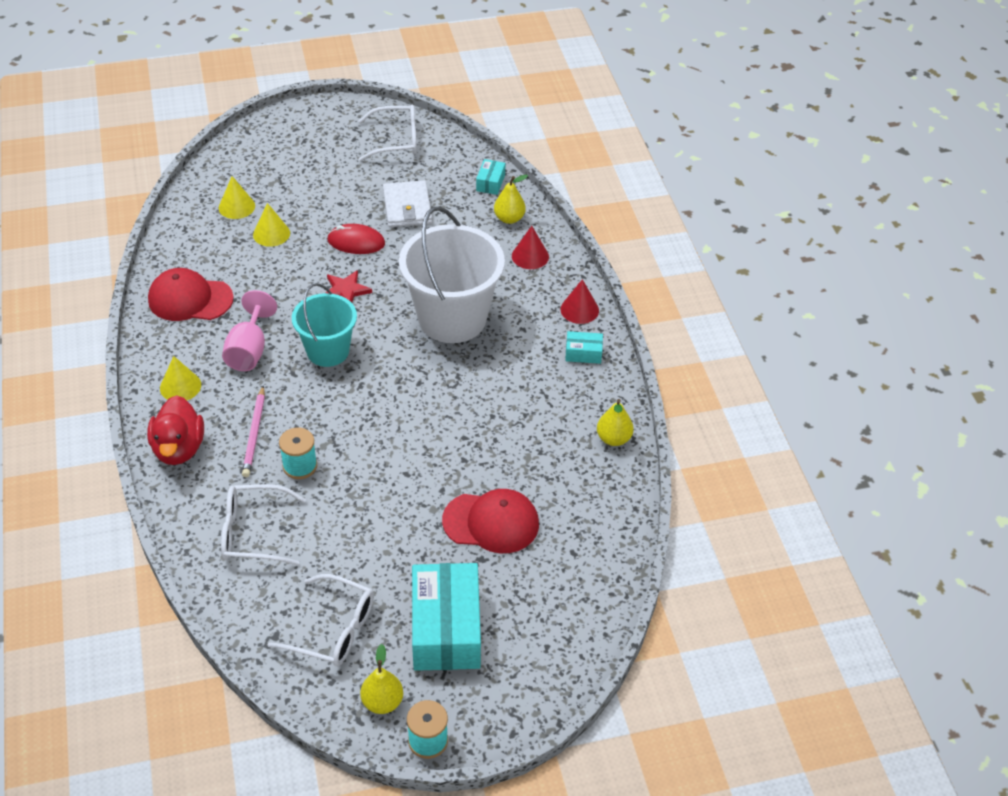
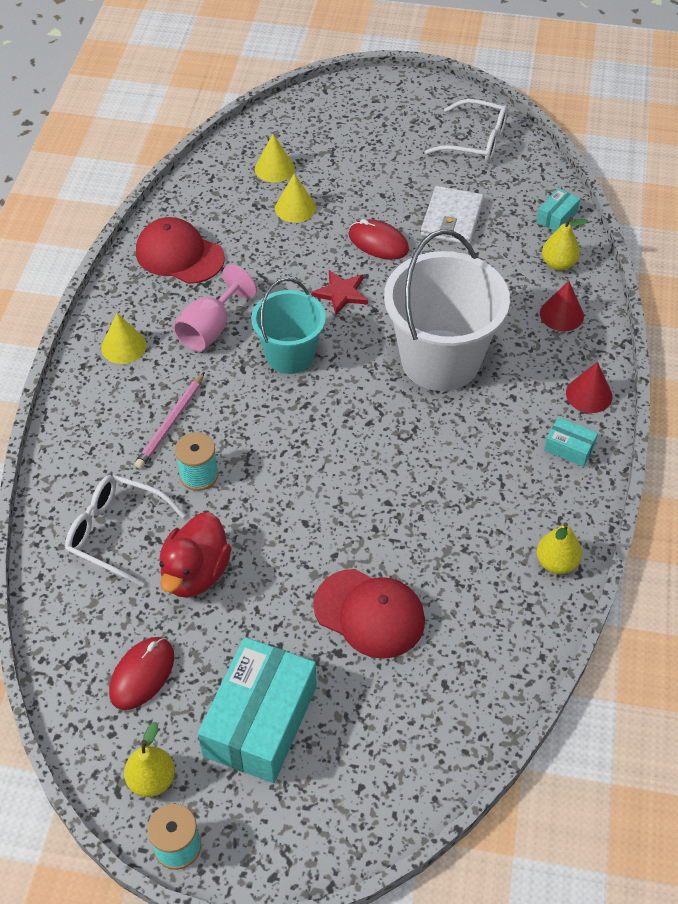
camera: 25 degrees right, 5 degrees up
red duck [147,395,204,465] -> red duck moved to [159,512,231,598]
white glasses [267,574,374,666] -> red mouse [109,637,174,710]

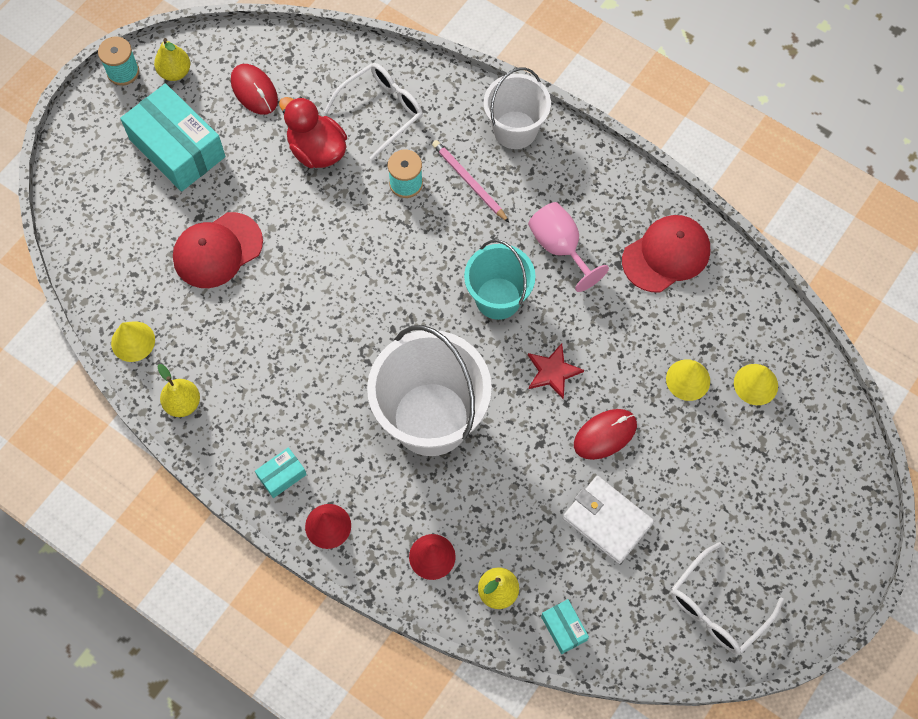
camera: 115 degrees right, 15 degrees up
yellow cone [101,313,147,364] -> yellow cone moved to [111,321,155,362]
none -> white bucket [484,67,551,149]

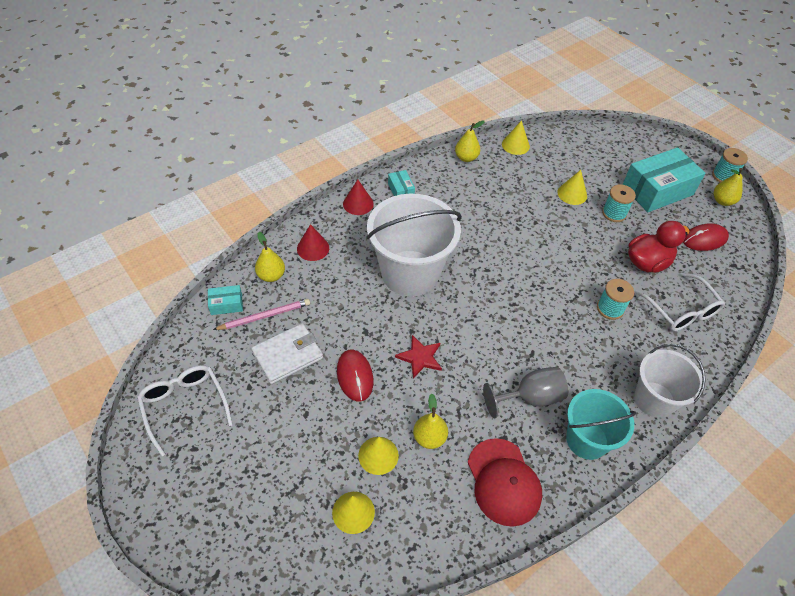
camera: 105 degrees right, 15 degrees down
red cap [173,212,263,288] -> yellow cone [557,170,587,205]
pink pencil [432,140,509,222] -> pink pencil moved to [213,299,310,330]
turquoise bucket [464,239,536,320] -> turquoise bucket moved to [566,389,637,460]
pink goblet [528,202,609,292] -> grey goblet [483,367,568,418]
none -> yellow pear [413,394,448,449]
none -> turquoise spool [602,184,636,222]

